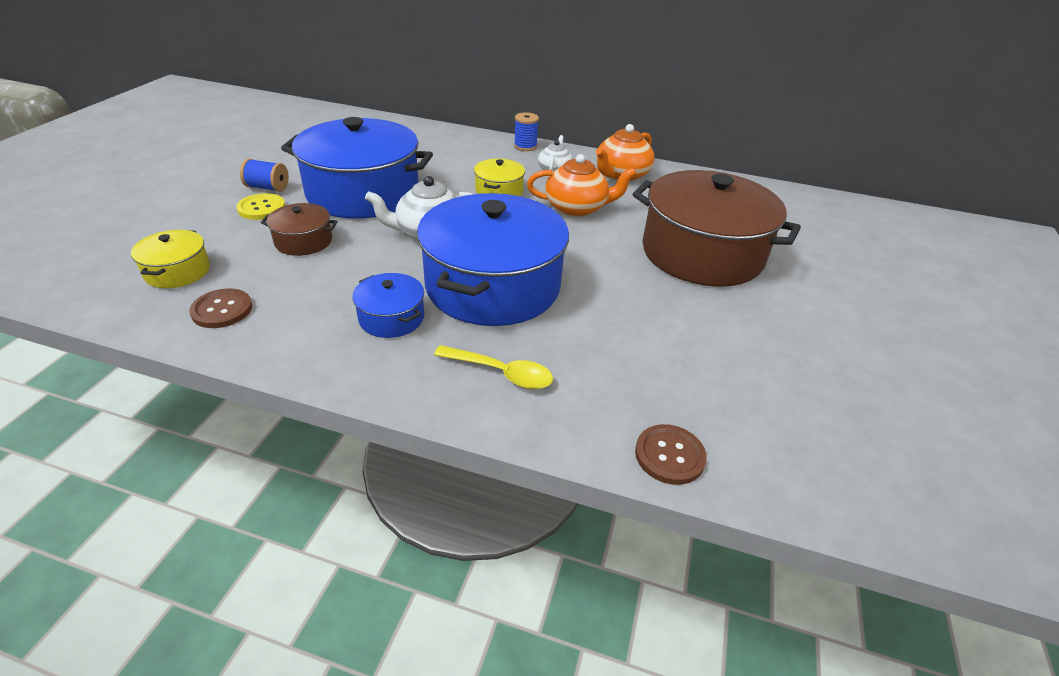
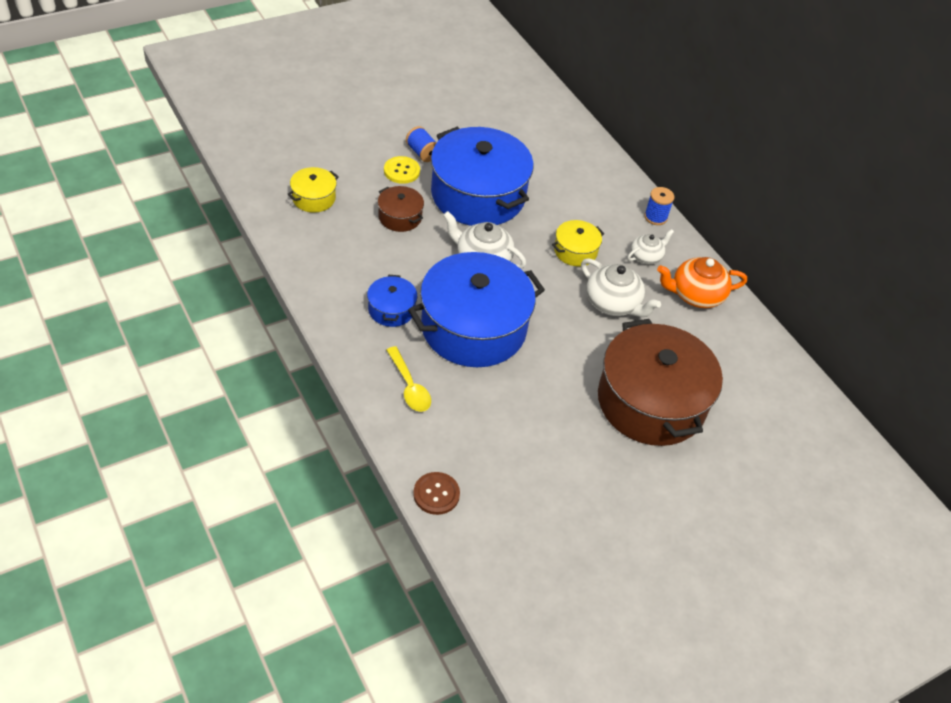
camera: 40 degrees right, 10 degrees up
brown button [189,288,252,328] -> none
orange teapot [527,154,636,217] -> white teapot [581,258,661,317]

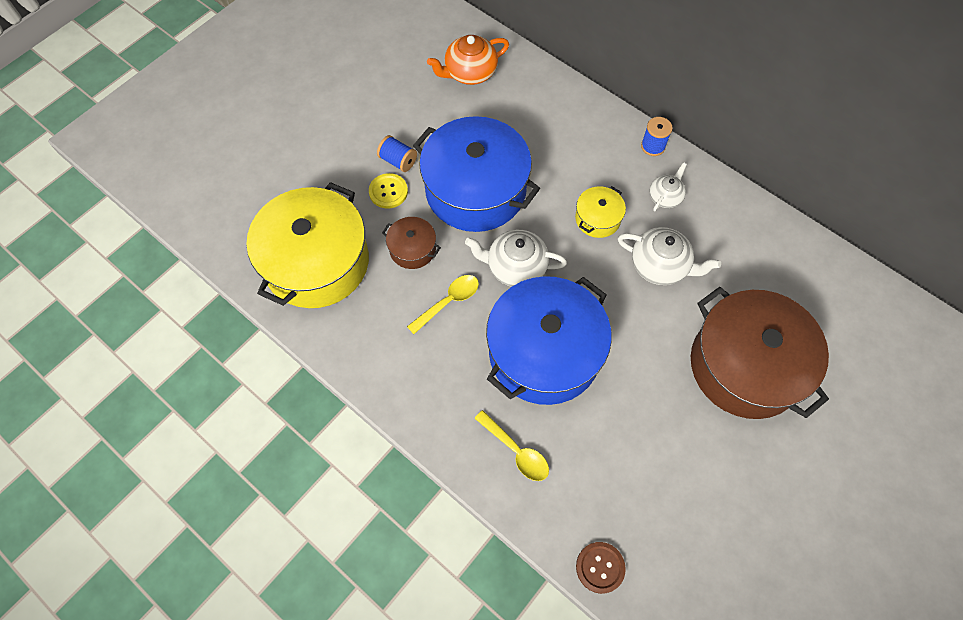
camera: 15 degrees left, 15 degrees up
yellow pot [287,167,339,213] -> yellow pot [247,182,369,308], size x2.25
blue pot [367,275,417,327] -> none
orange teapot [657,257,747,308] -> orange teapot moved to [427,35,509,85]
none -> yellow spoon [407,275,479,334]

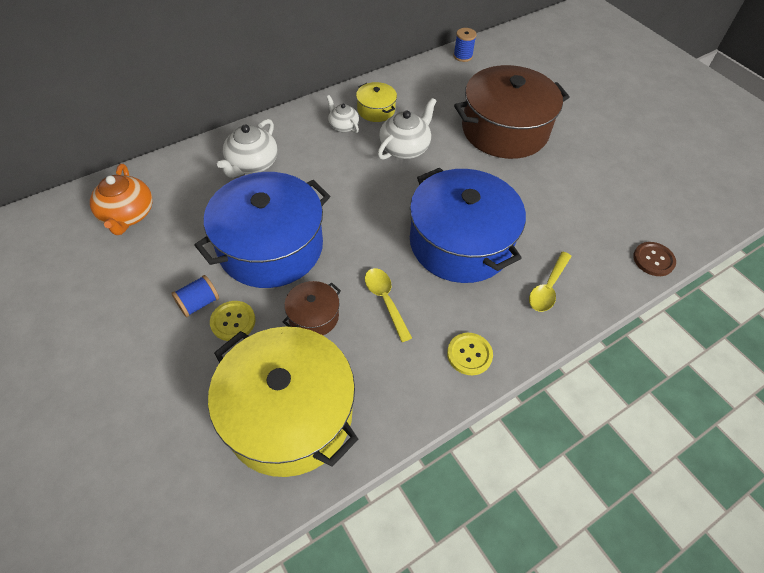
camera: 75 degrees left, 10 degrees down
white teapot [465,230,567,287] -> white teapot moved to [217,119,278,178]
yellow spoon [474,410,549,481] -> yellow spoon turned 150 degrees clockwise [529,252,572,312]
yellow pot [575,186,626,238] -> yellow pot moved to [356,82,397,122]
blue spool [641,117,673,156] -> blue spool moved to [453,28,477,62]
none -> yellow button [447,333,493,375]

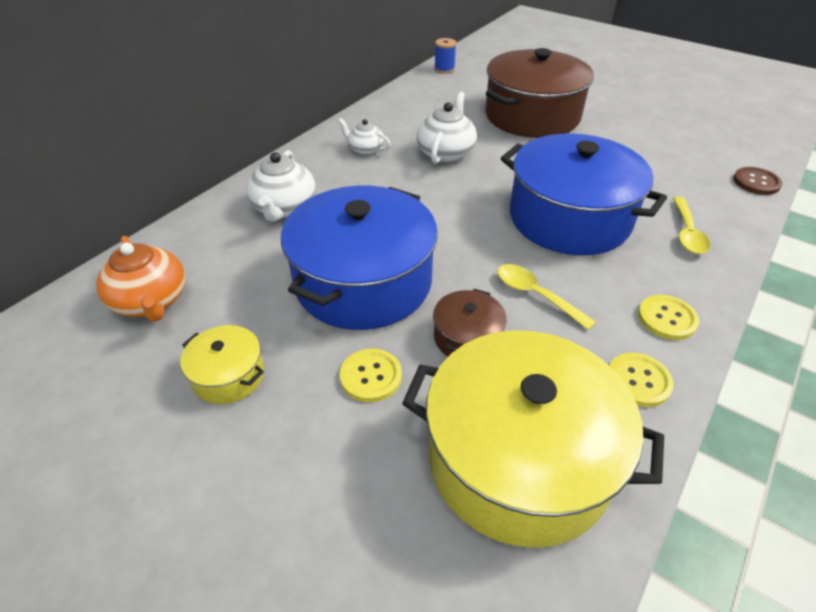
camera: 20 degrees left, 10 degrees down
blue spool [171,275,219,317] -> none
yellow pot [356,82,397,122] -> yellow pot moved to [180,325,264,404]
none -> yellow button [609,353,674,407]

